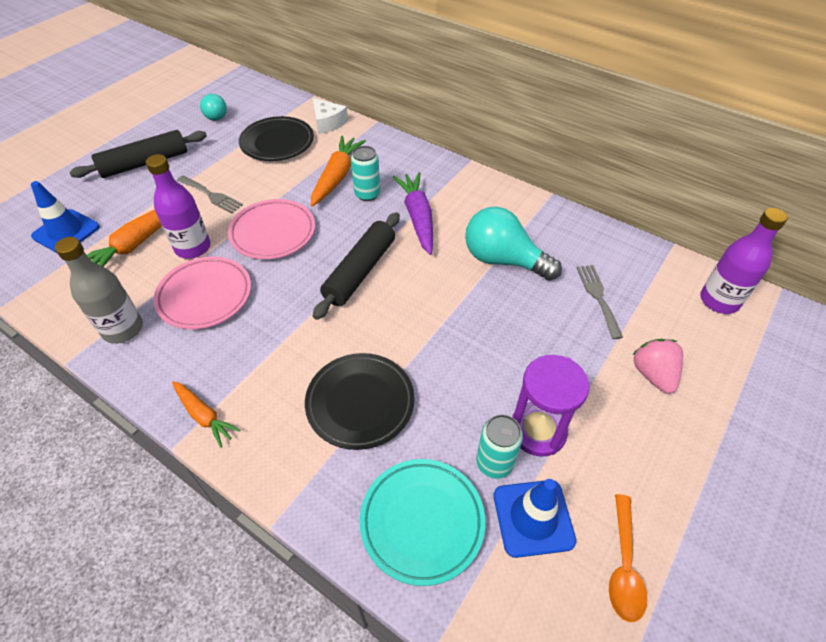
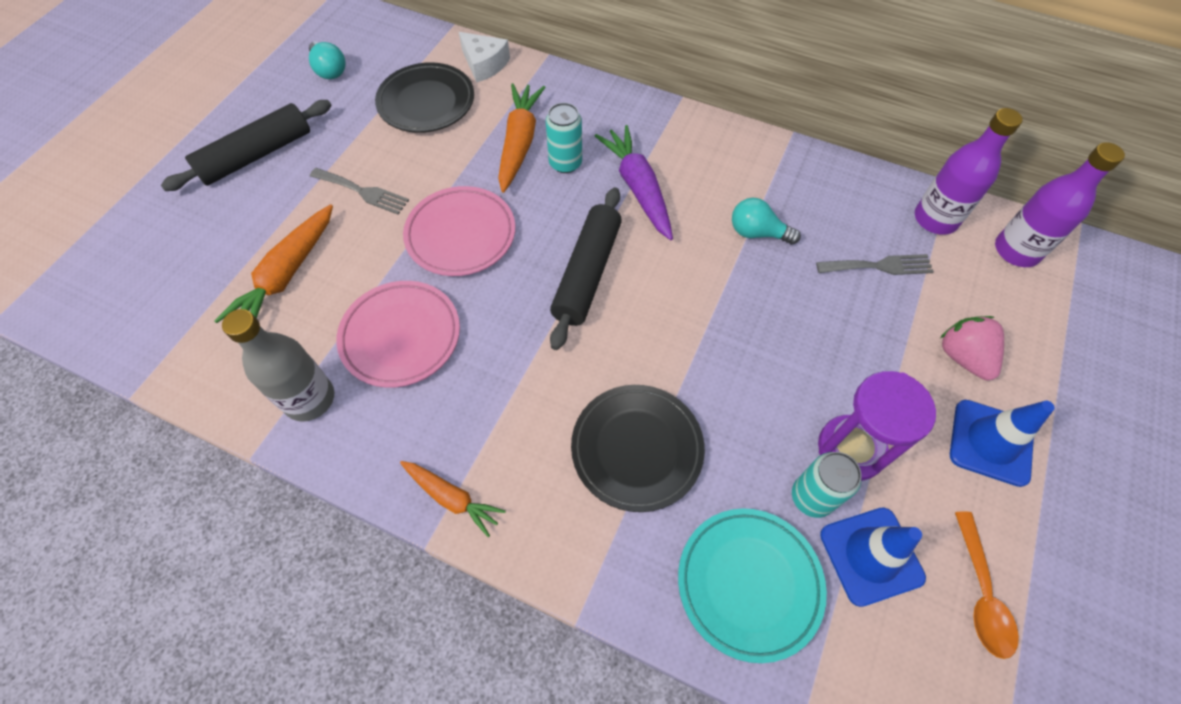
camera: 10 degrees left, 10 degrees up
blue traffic cone [31,181,100,254] -> blue traffic cone moved to [950,400,1055,487]
purple bottle [146,154,211,259] -> purple bottle moved to [915,108,1023,235]
turquoise light bulb [465,207,562,281] -> turquoise light bulb [732,198,801,245], size x0.57
grey fork [577,265,623,339] -> grey fork turned 105 degrees clockwise [816,254,934,275]

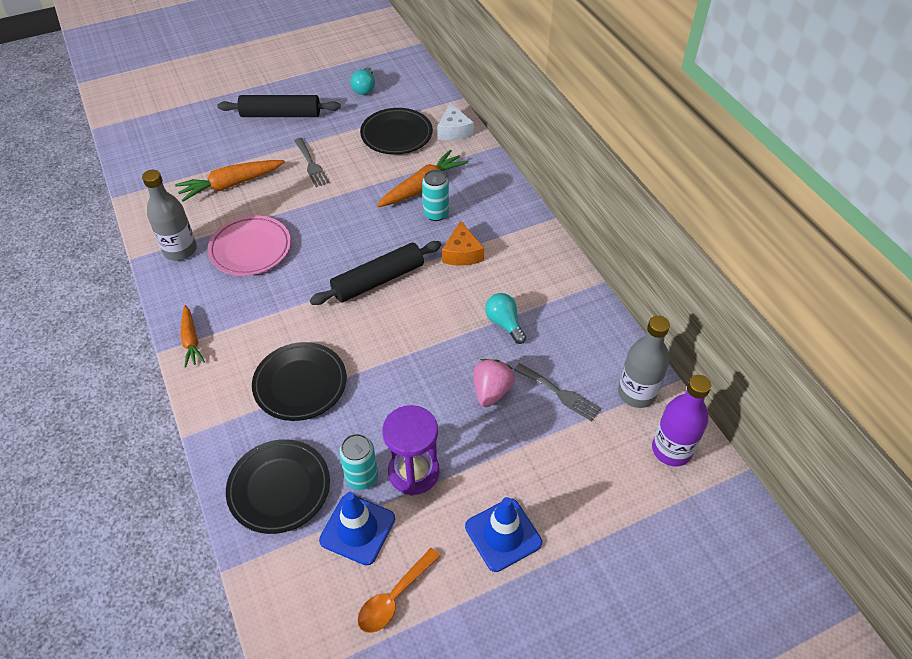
camera: 40 degrees right, 10 degrees down
pink plate [403,186,515,276] -> none
purple carrot [595,125,673,240] -> orange cheese [442,220,484,266]
turquoise plate [678,508,827,663] -> black plate [226,439,330,534]
purple bottle [915,108,1023,235] -> grey bottle [618,316,670,408]
pink strawberry [940,316,1004,380] -> pink strawberry moved to [474,359,515,407]

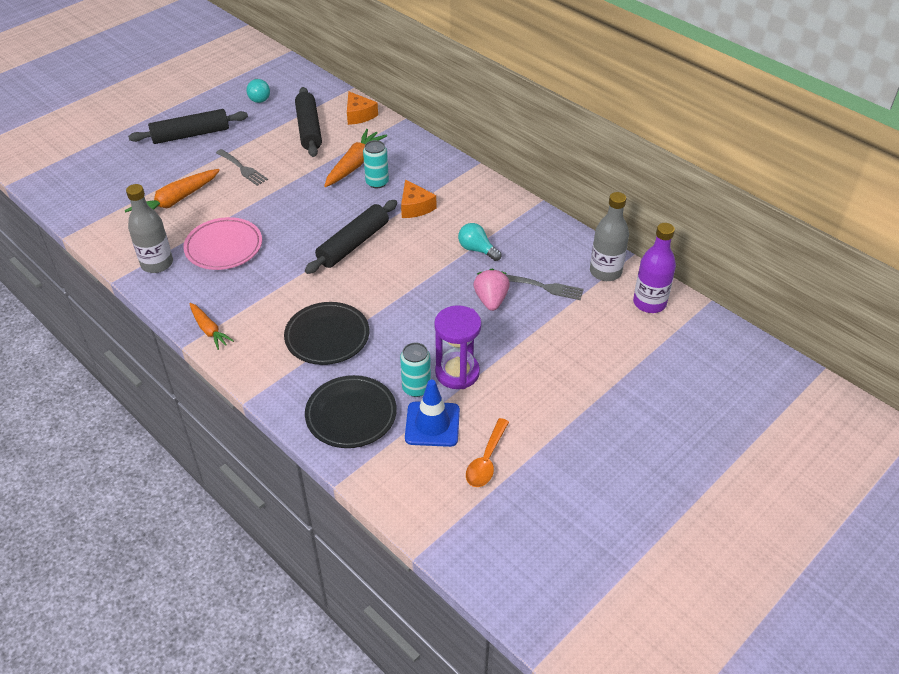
camera: 20 degrees left, 5 degrees down
black plate [360,108,433,155] -> black rolling pin [295,87,322,157]
white cheese [437,103,474,140] -> orange cheese [347,91,378,125]
blue traffic cone [465,497,542,572] -> none

